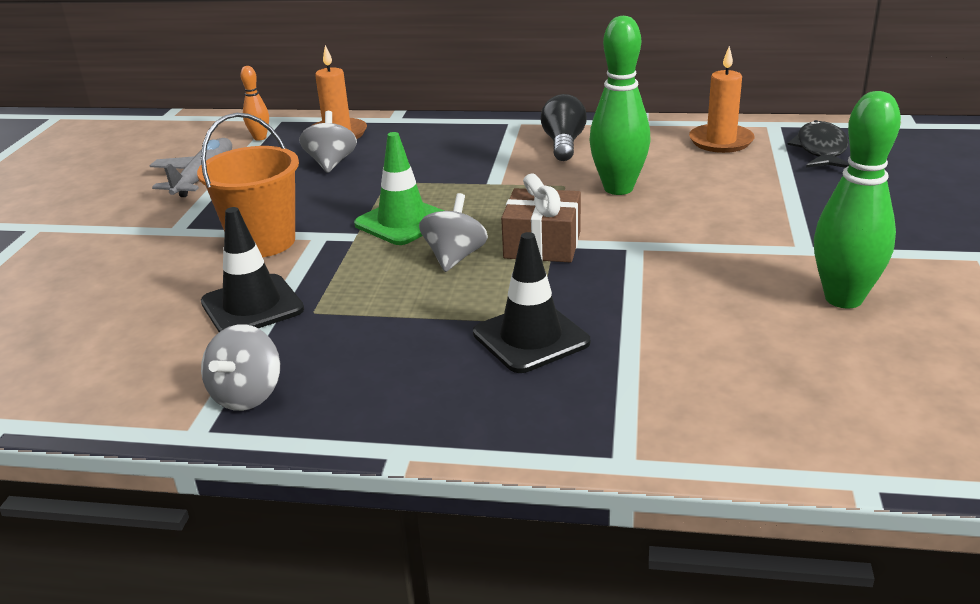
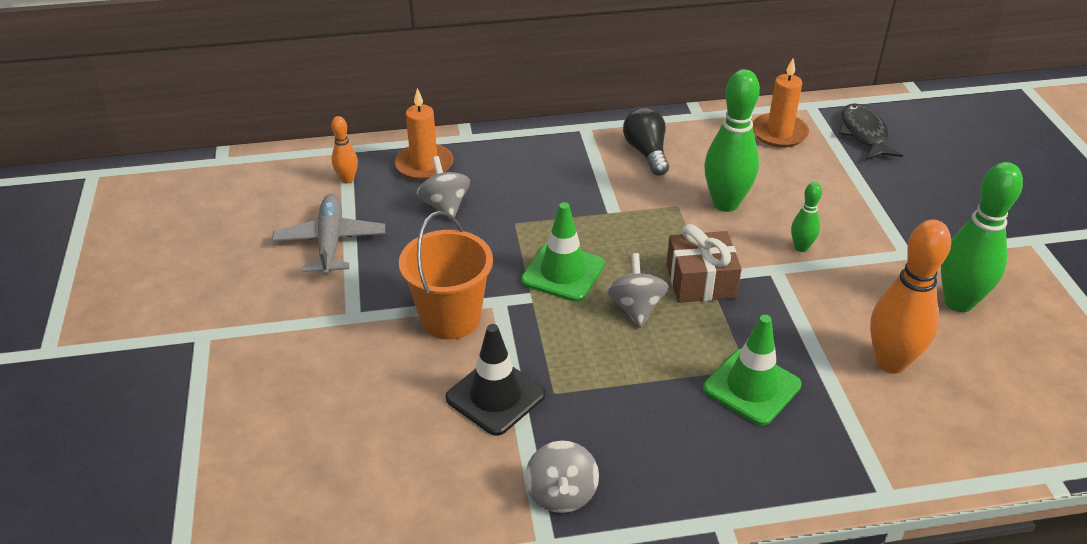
camera: 20 degrees left, 10 degrees up
black traffic cone [473,232,590,373] -> green traffic cone [703,315,802,426]
none -> green bowling pin [791,182,822,252]
none -> orange bowling pin [870,220,951,374]

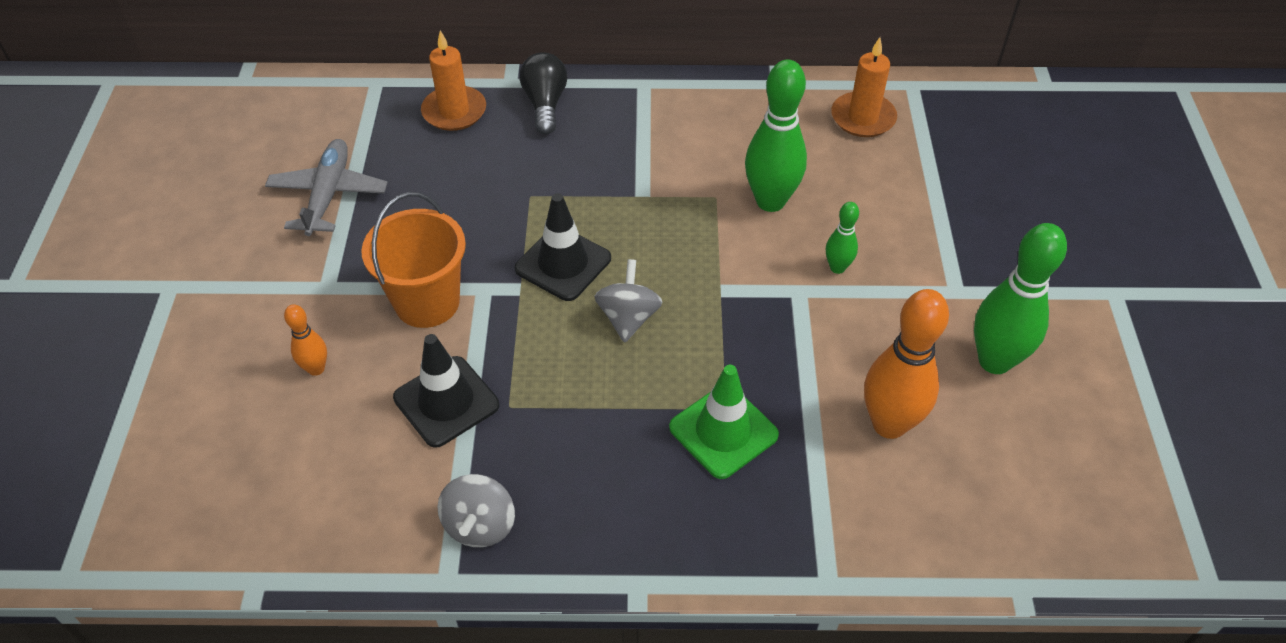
camera: 10 degrees right, 10 degrees up
orange bowling pin [331,116,358,184] -> orange bowling pin moved to [284,304,327,376]
grey spinning top [417,156,470,217] -> none
green traffic cone [521,202,605,302] -> black traffic cone [514,193,611,301]
black light bulb [623,107,669,176] -> black light bulb moved to [520,52,567,134]
brown gift [666,224,742,303] -> none
black fish [839,103,903,160] -> none

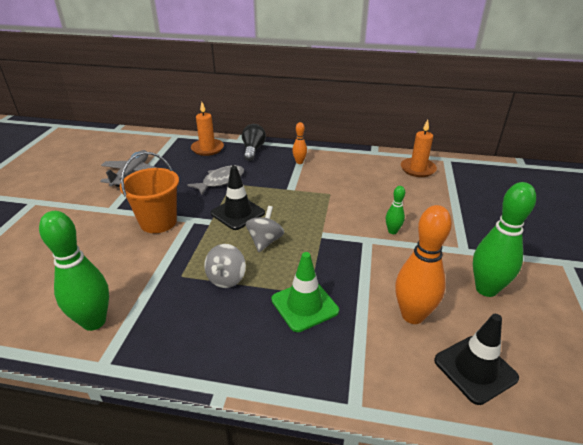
camera: 10 degrees right, 15 degrees down
orange bowling pin [284,304,327,376] -> orange bowling pin moved to [292,122,307,164]
black traffic cone [393,334,499,448] -> black traffic cone moved to [434,314,519,405]
grey spinning top [437,474,515,547] -> grey spinning top moved to [204,244,246,288]
green bowling pin [745,60,807,212] -> green bowling pin moved to [39,211,109,331]
none -> grey fish [188,165,244,195]

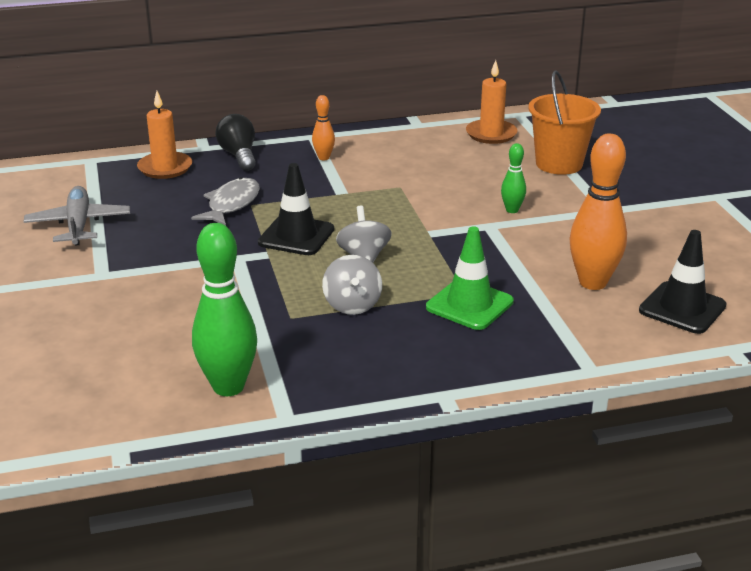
camera: 25 degrees left, 5 degrees down
orange bucket [120,152,179,233] -> orange bucket moved to [528,70,601,175]
green bowling pin [473,182,536,297] -> none

